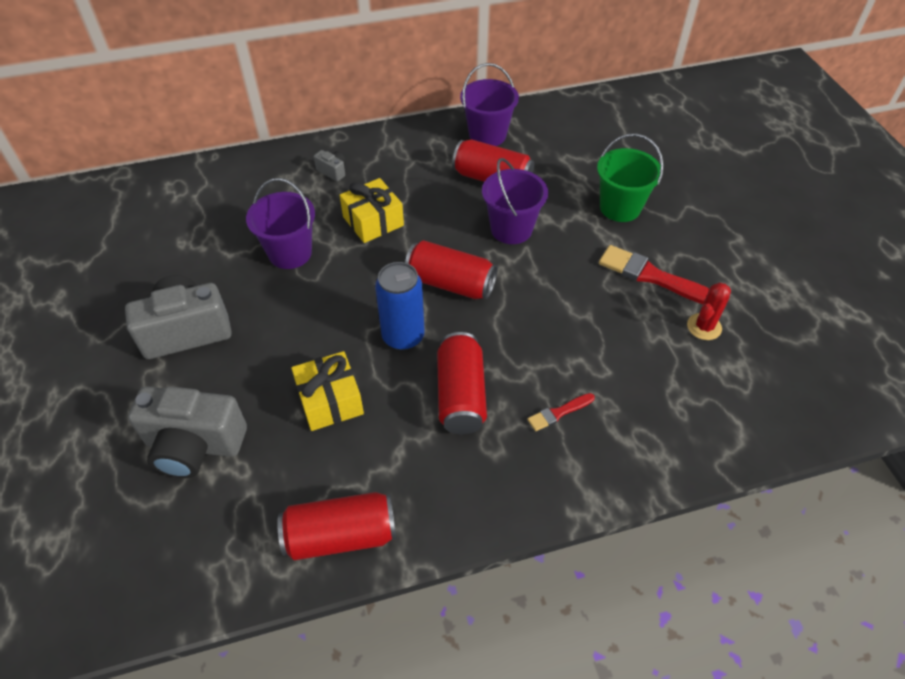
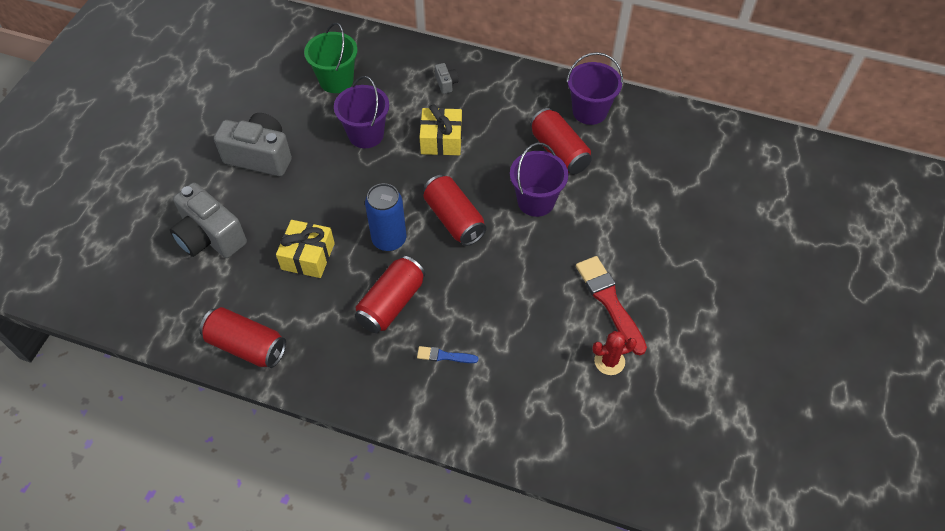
camera: 35 degrees right, 5 degrees up
red brush [527,393,595,431] -> blue brush [417,346,478,363]
green bucket [597,134,664,222] -> green bucket moved to [304,22,357,93]

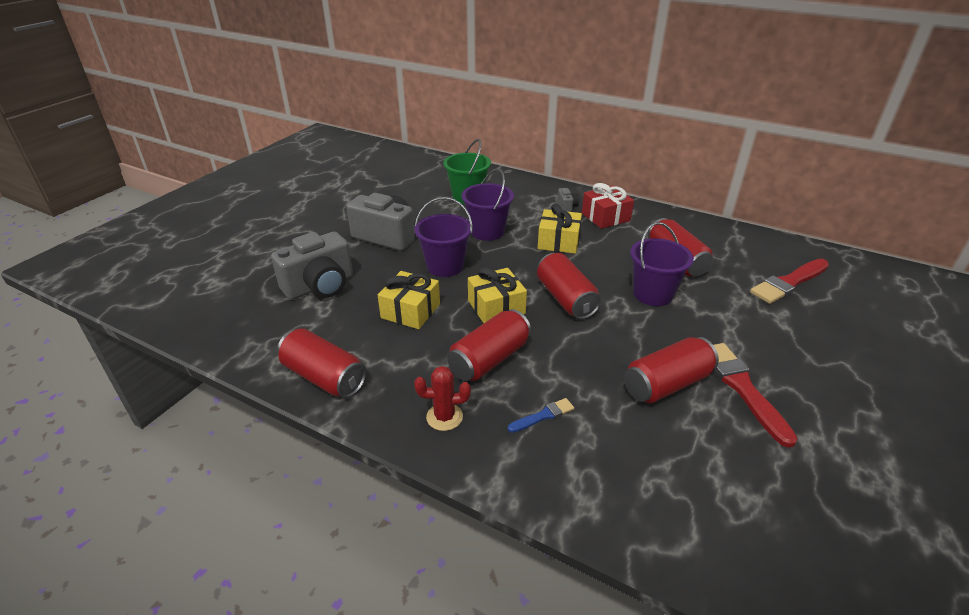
camera: 10 degrees right, 20 degrees down
grey camera [170,183,247,258] -> grey camera turned 90 degrees counterclockwise [271,232,353,300]
blue can [365,183,406,251] -> yellow gift [468,267,527,323]
blue brush [417,346,478,363] -> blue brush turned 135 degrees clockwise [508,398,574,433]
purple bucket [566,52,623,125] -> purple bucket moved to [415,197,473,277]
red cactus [592,331,637,375] -> red cactus moved to [414,366,471,431]
none -> red gift [582,183,634,229]
none -> red can [624,337,719,403]
none -> red brush [750,258,829,304]

